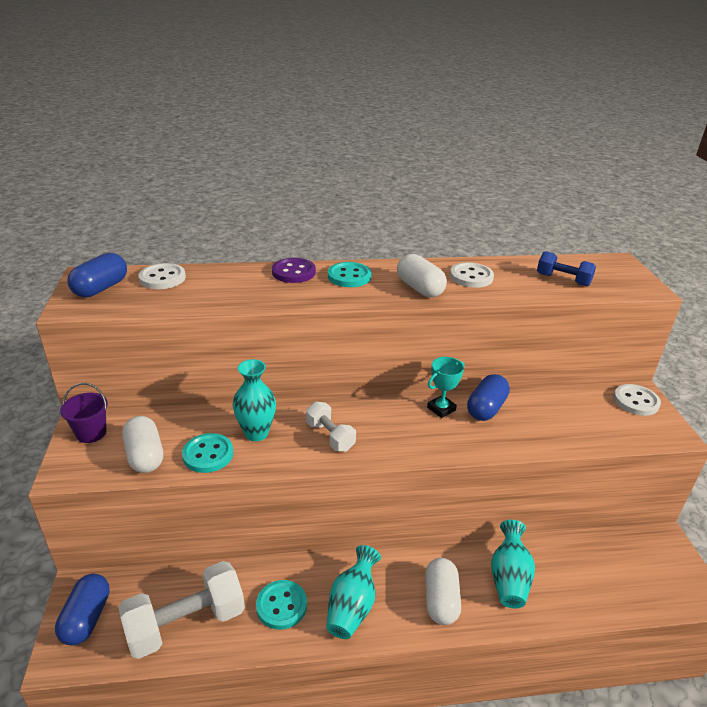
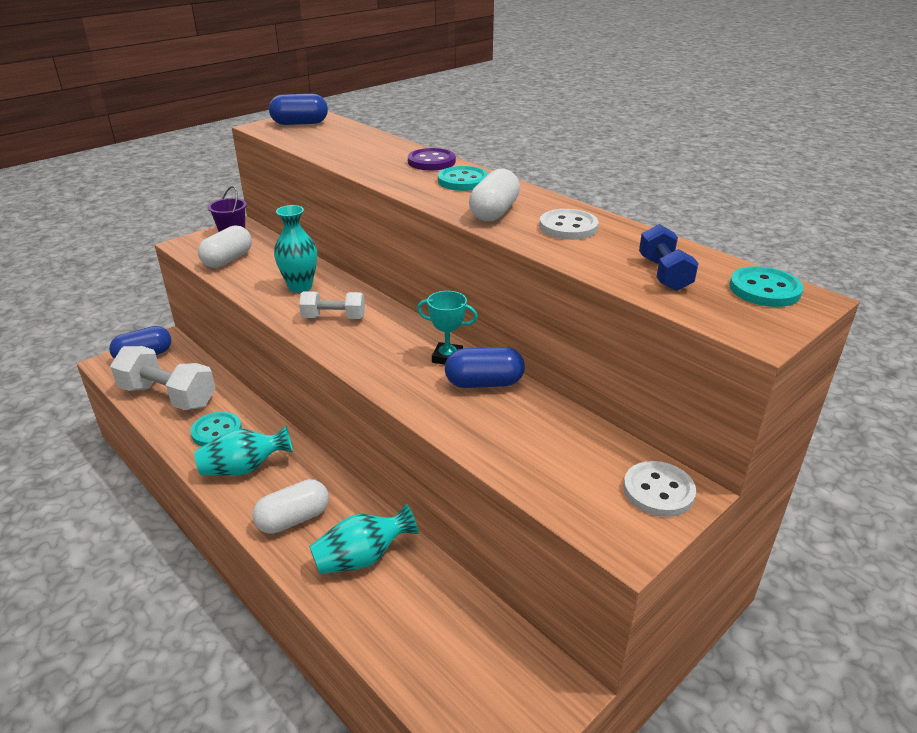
camera: 55 degrees right, 0 degrees up
white button [138,263,186,289] -> none
turquoise button [182,433,233,473] -> turquoise button moved to [729,266,803,307]
white dumbbell [306,402,356,451] -> white dumbbell turned 75 degrees clockwise [299,291,365,319]

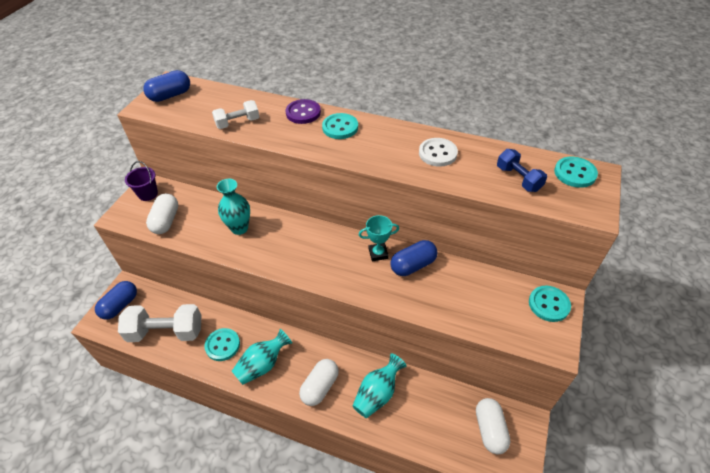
camera: 25 degrees left, 15 degrees up
white dumbbell [299,291,365,319] -> white dumbbell moved to [212,100,259,129]
white capsule [469,169,520,221] -> white capsule moved to [476,398,511,454]
white button [623,461,696,517] -> turquoise button [529,286,571,322]

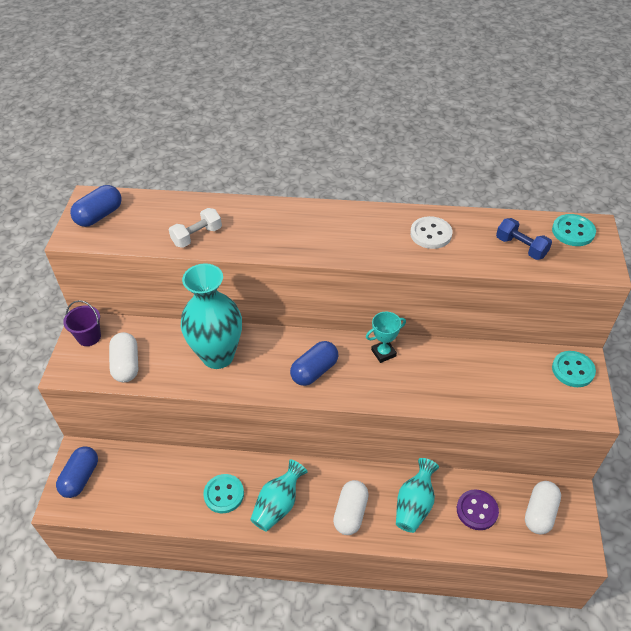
camera: 15 degrees left, 0 degrees up
white dumbbell [118,304,201,342] -> none
turquoise vase [217,179,250,235] -> turquoise vase [181,263,242,369], size x1.64
purple button [286,99,321,124] -> purple button moved to [457,489,499,530]
turquoise button [322,113,358,139] -> none
blue capsule [390,240,437,276] -> blue capsule moved to [290,341,338,386]
white capsule [476,398,511,454] -> white capsule turned 45 degrees clockwise [525,481,561,535]

